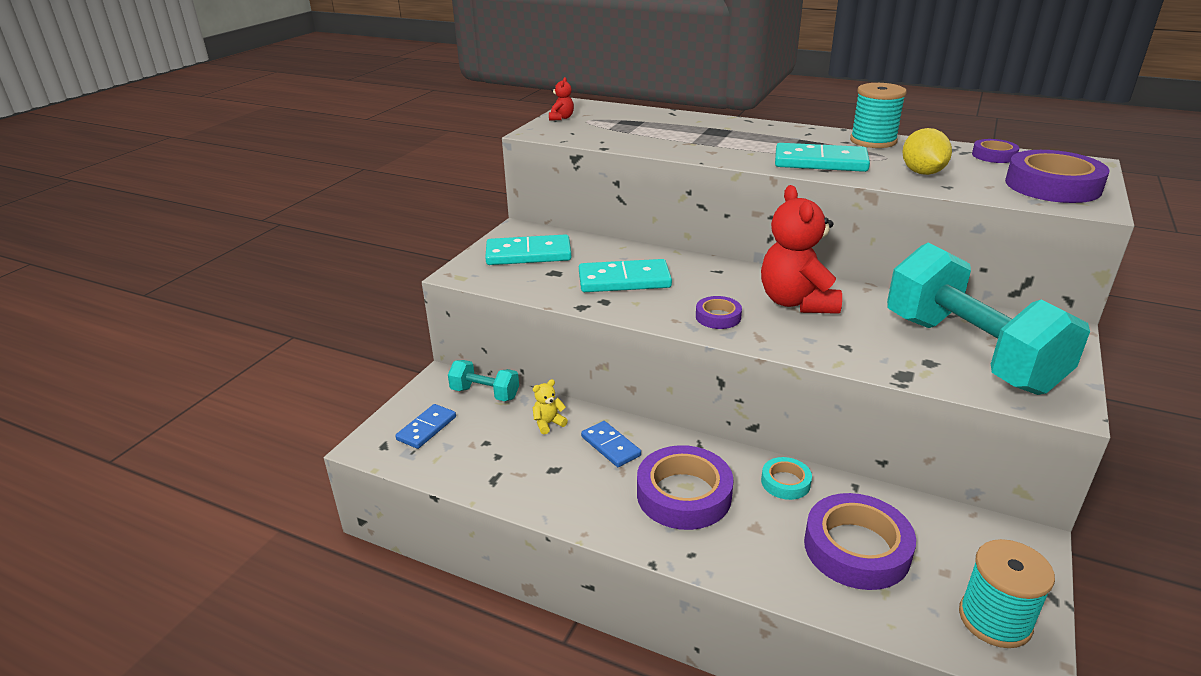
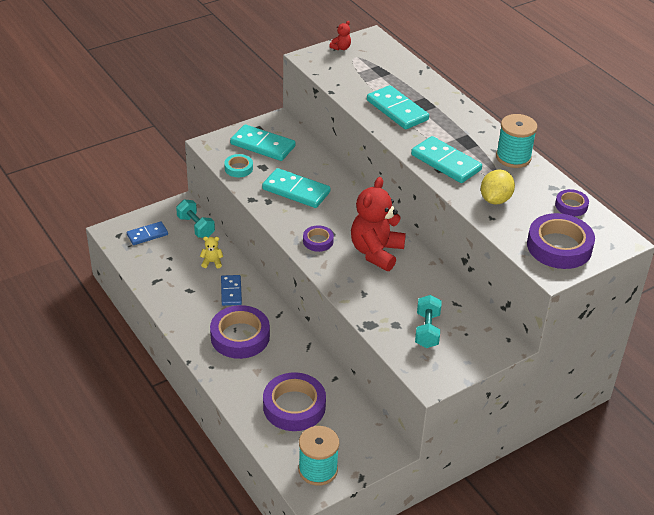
camera: 30 degrees right, 10 degrees up
turquoise tape [761,457,812,500] -> turquoise tape moved to [224,154,253,177]
turquoise dumbbell [887,243,1090,395] -> turquoise dumbbell [415,295,442,348], size x0.45
none -> turquoise domino [367,85,429,130]

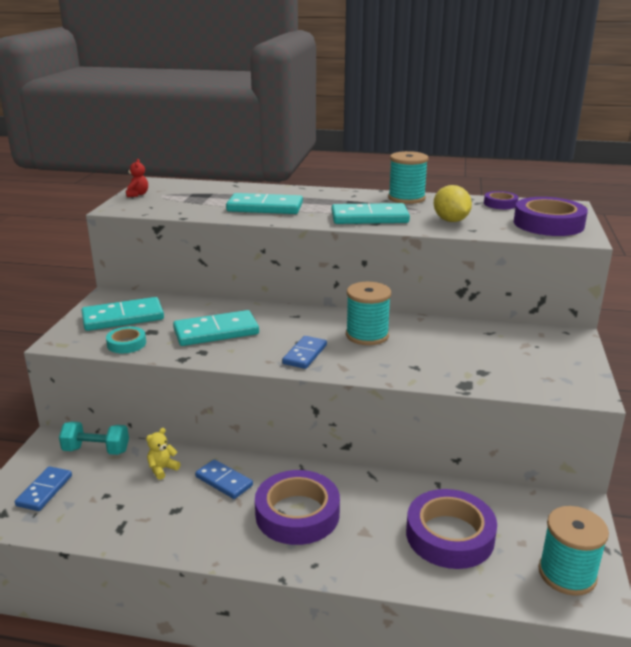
camera: 45 degrees left, 15 degrees down
purple tape [303,225,334,252] -> blue domino [282,336,327,369]
red teddy bear [351,177,406,271] -> turquoise spool [346,282,391,345]
turquoise dumbbell [415,295,442,348] -> none

